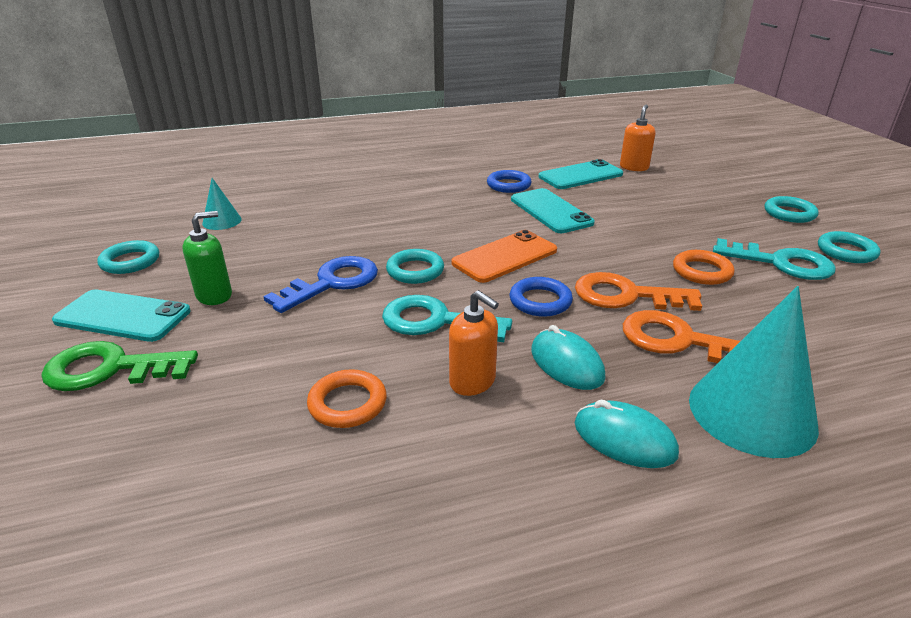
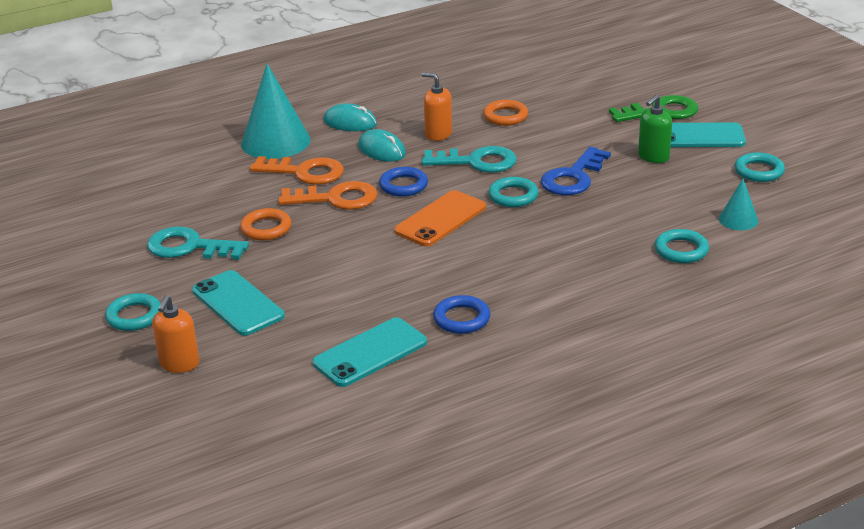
camera: 170 degrees right, 0 degrees up
turquoise phone [511,188,595,233] -> turquoise phone moved to [192,270,285,336]
orange soap dispenser [620,105,655,171] -> orange soap dispenser moved to [152,295,200,373]
turquoise ring [818,231,880,263] -> turquoise ring moved to [655,229,709,263]

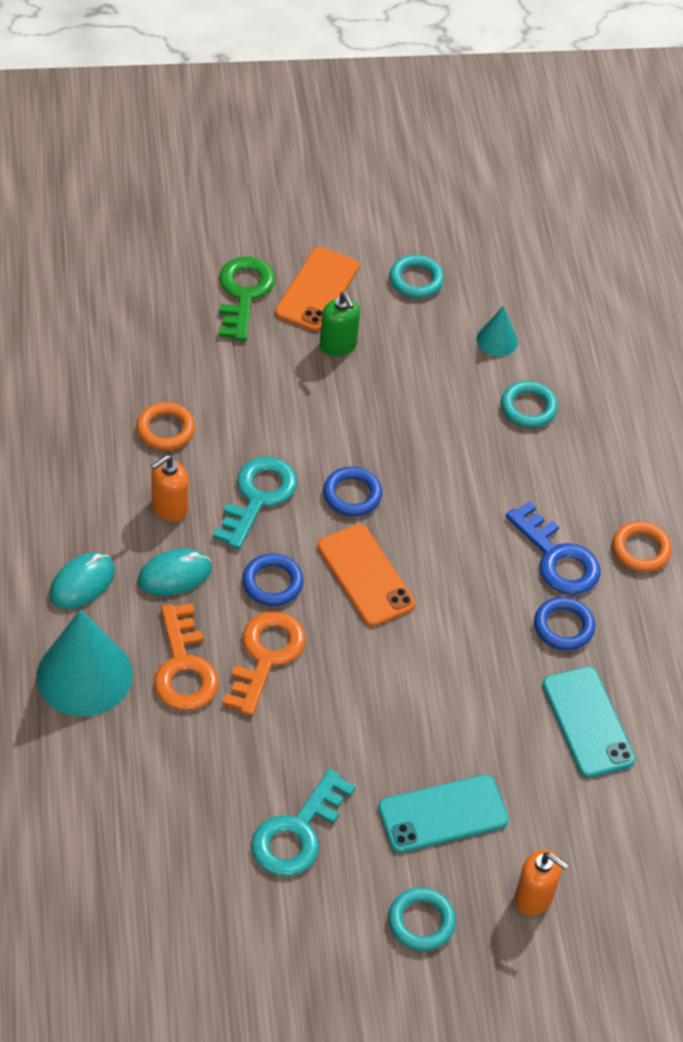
camera: 75 degrees left, 20 degrees up
orange ring [240,208,292,241] -> orange ring moved to [612,521,672,572]
orange key [250,156,344,185] -> orange key turned 135 degrees clockwise [154,603,219,710]
turquoise ring [488,177,538,207] -> blue ring [323,466,382,516]
blue key [541,147,611,195] -> blue key moved to [506,501,601,595]
turquoise phone [671,122,746,147] -> orange phone [275,247,359,332]

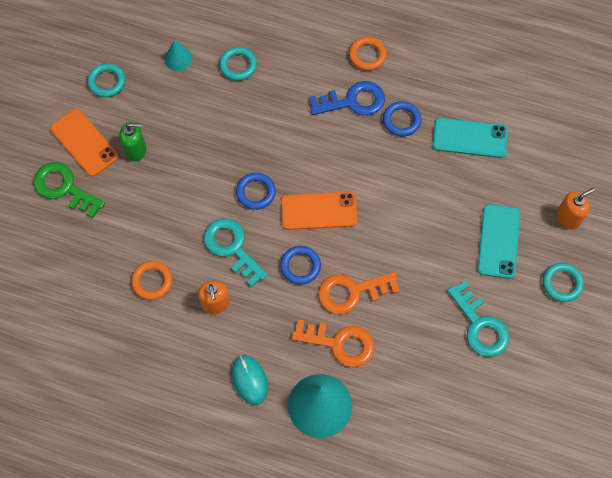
camera: 60 degrees left, 15 degrees up
turquoise mouse [138,548,212,596] -> none
orange key [223,611,306,716] -> orange key turned 60 degrees counterclockwise [318,272,400,314]

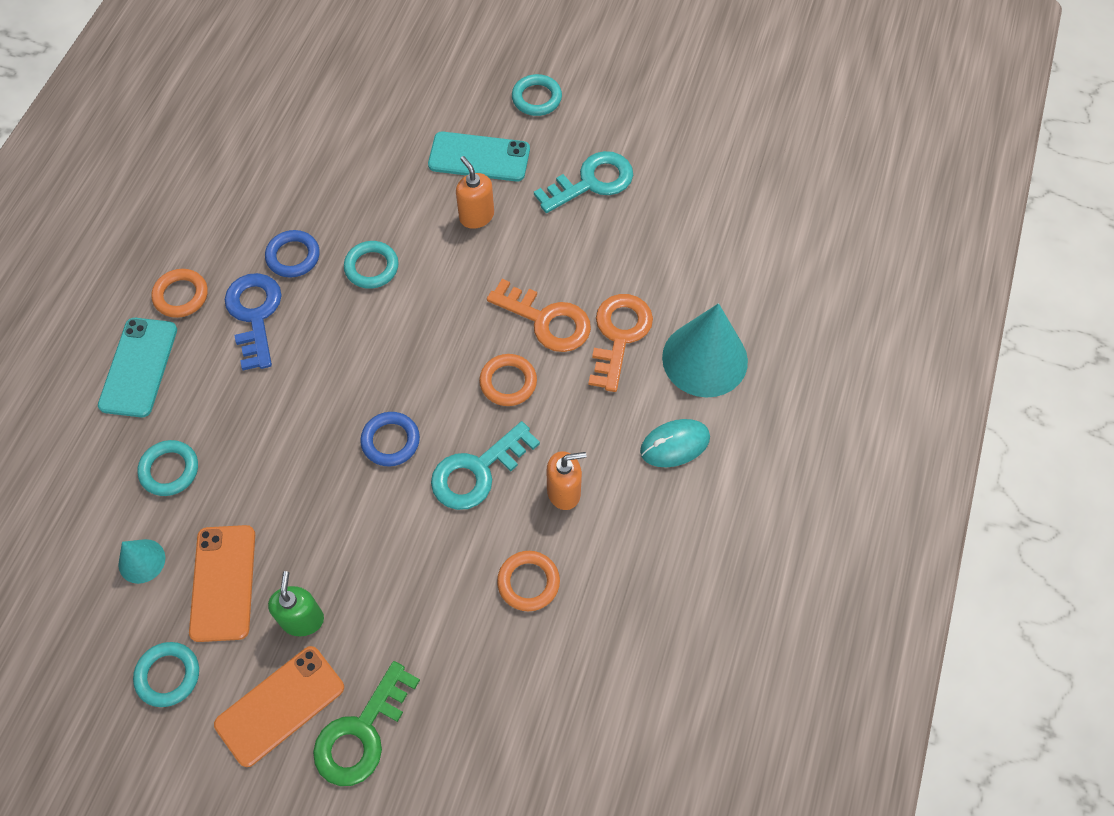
camera: 90 degrees left, 5 degrees down
blue ring [280,246,321,285] -> orange ring [479,354,537,406]
orange phone [281,192,357,230] -> orange phone moved to [189,525,255,642]
orange key [318,272,400,314] -> orange key turned 45 degrees counterclockwise [487,279,591,352]
turquoise phone [433,118,508,158] -> turquoise phone moved to [98,318,177,417]
orange soap dispenser [557,188,595,230] -> orange soap dispenser moved to [456,156,494,229]
none -> turquoise ring [344,241,399,289]

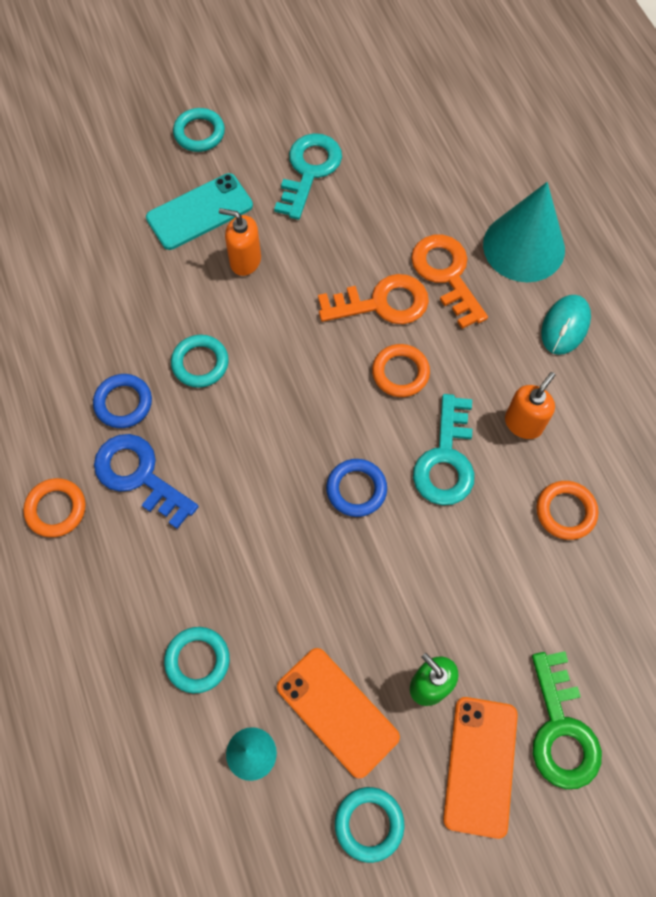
camera: 40 degrees left, 5 degrees up
turquoise phone [98,318,177,417] -> none

